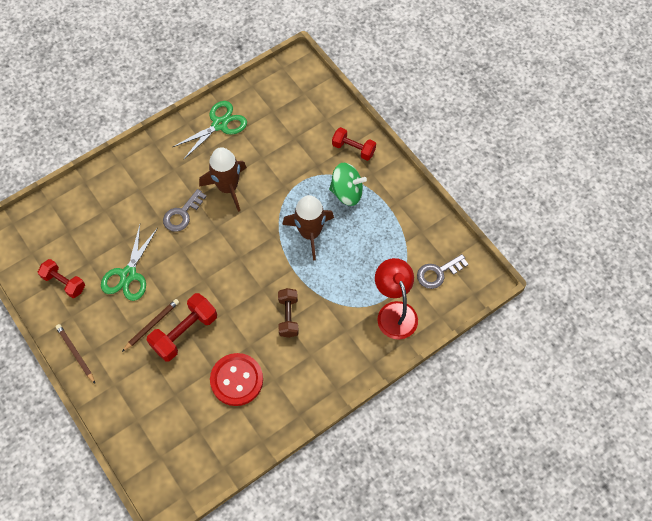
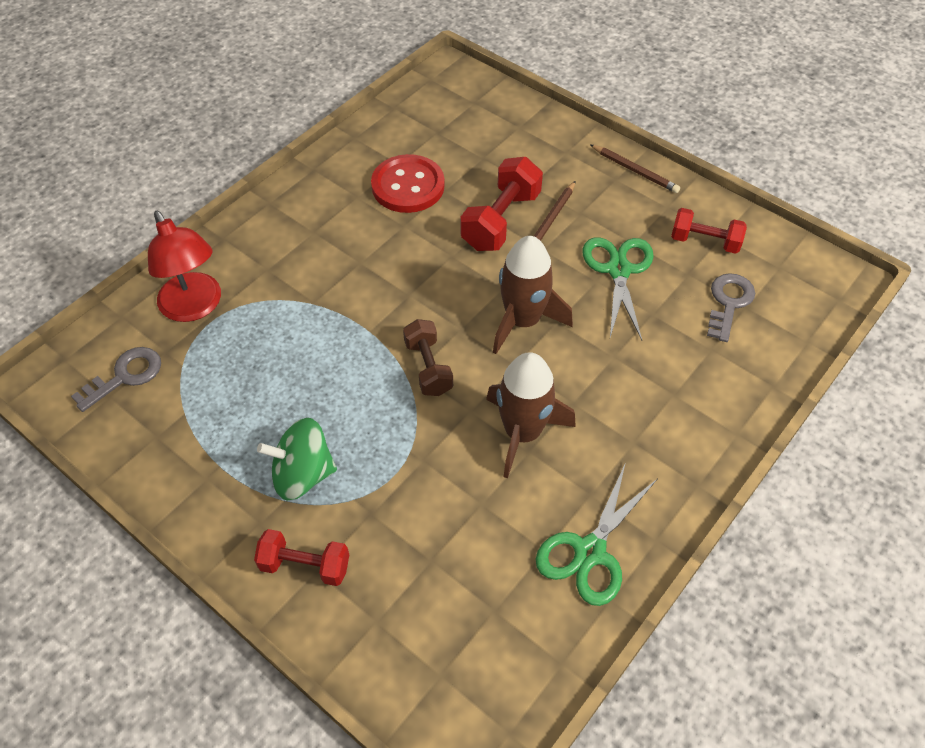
camera: 165 degrees right, 10 degrees down
grey key [163,189,207,232] -> grey key moved to [707,273,755,342]
brown dumbbell [278,288,299,338] -> brown dumbbell moved to [403,319,453,396]
brown rocket [282,195,334,260] -> brown rocket moved to [493,236,573,354]

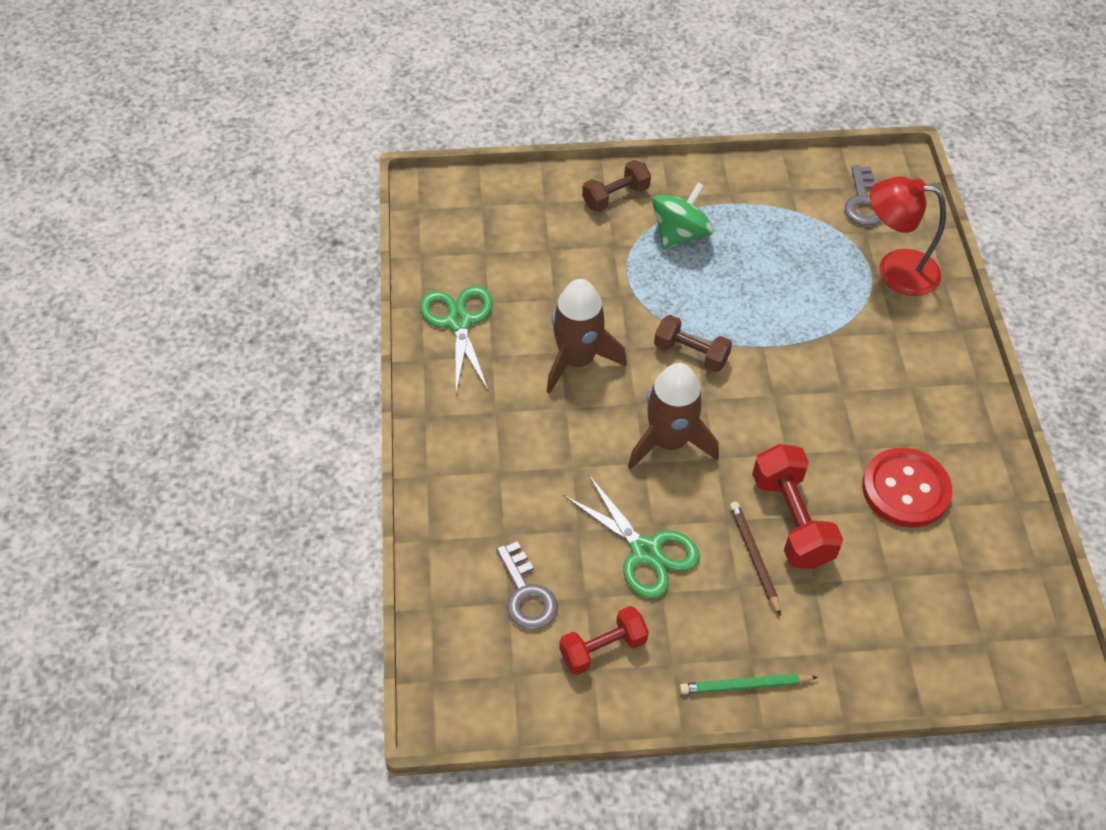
camera: 135 degrees right, 0 degrees up
red dumbbell [254,529,349,586] -> brown dumbbell [582,160,651,212]
brown pencil [590,144,680,193] -> green pencil [680,673,818,694]

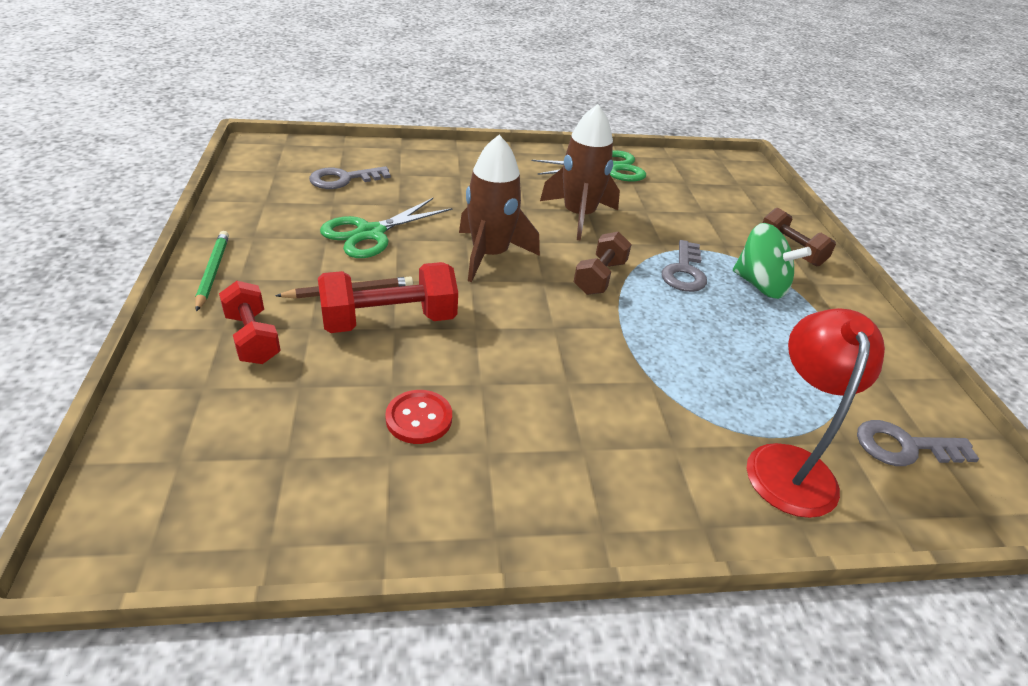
camera: 85 degrees right, 15 degrees down
red dumbbell [559,606,649,675] -> red dumbbell moved to [219,281,281,364]
red button [862,448,952,528] -> red button [385,390,452,444], size x0.59
none -> grey key [662,240,707,292]

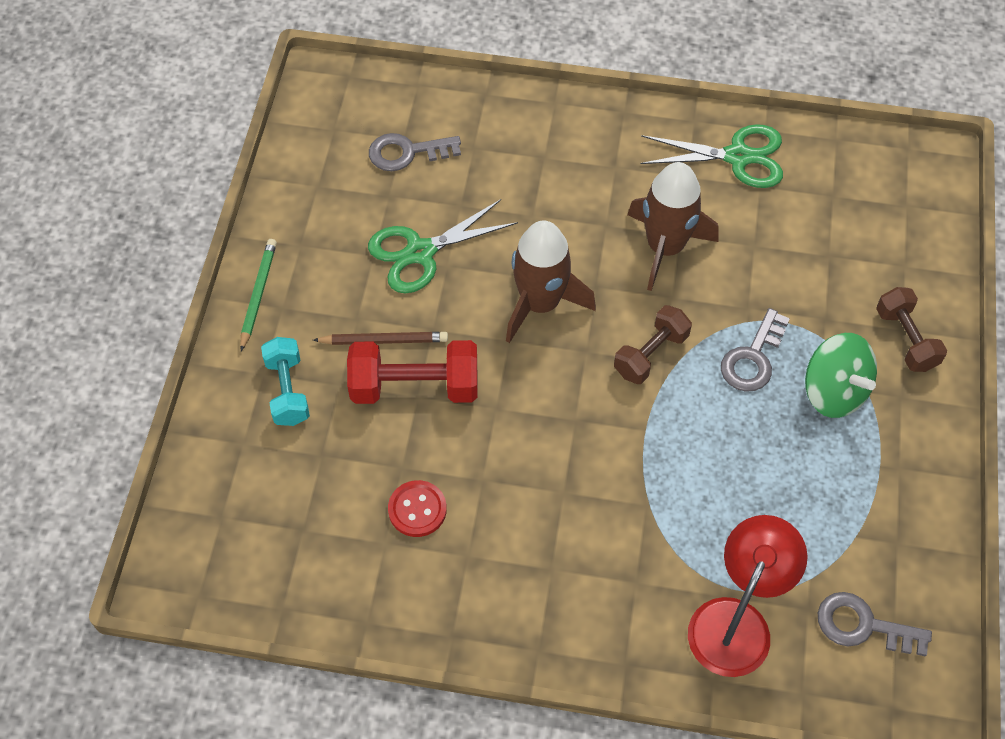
camera: 20 degrees right, 20 degrees up
red dumbbell [219,281,281,364] -> turquoise dumbbell [261,337,310,426]

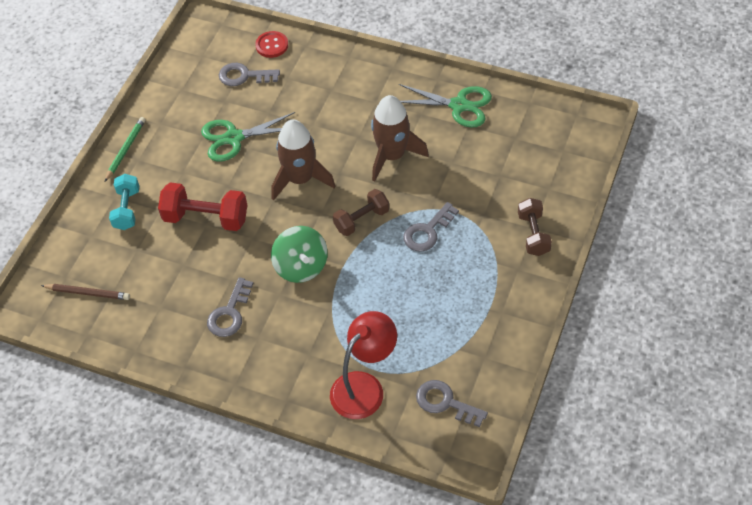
camera: 15 degrees right, 5 degrees down
brown pencil [313,332,448,345] -> brown pencil moved to [41,284,130,300]
red button [388,480,447,537] -> red button moved to [255,31,288,58]
green spinning top [805,333,877,418] -> green spinning top moved to [271,226,328,283]
none -> grey key [207,277,254,337]

